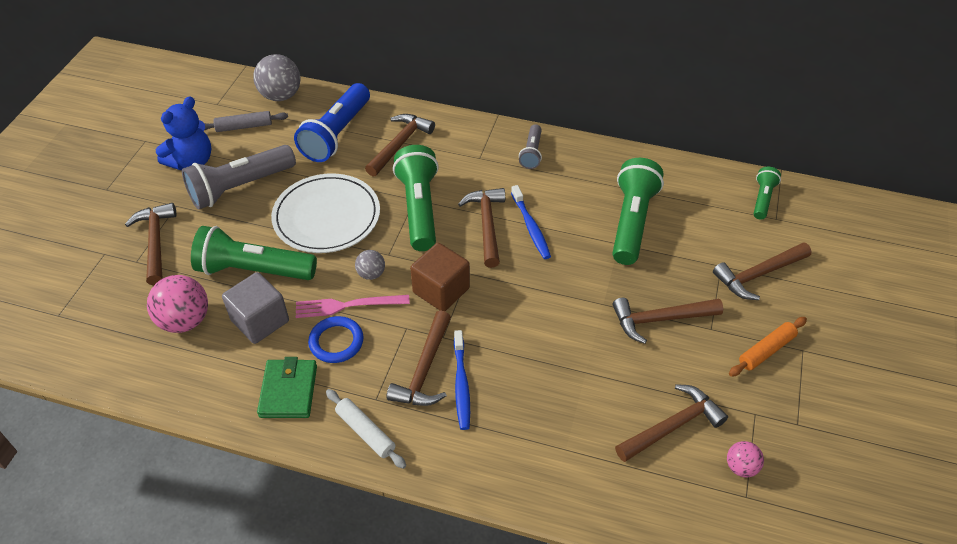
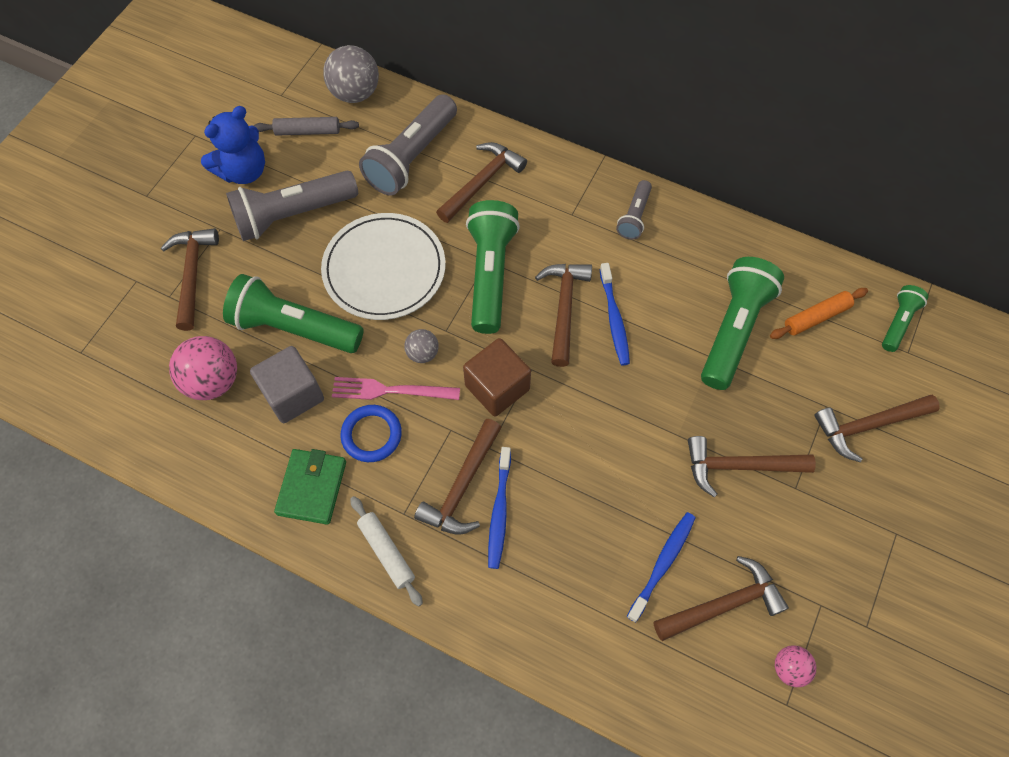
camera: 10 degrees right, 15 degrees up
blue flashlight [294,83,370,162] -> grey flashlight [359,94,457,196]
orange rolling pin [729,317,807,377] -> orange rolling pin moved to [770,288,868,339]
none -> blue toothbrush [627,512,696,622]

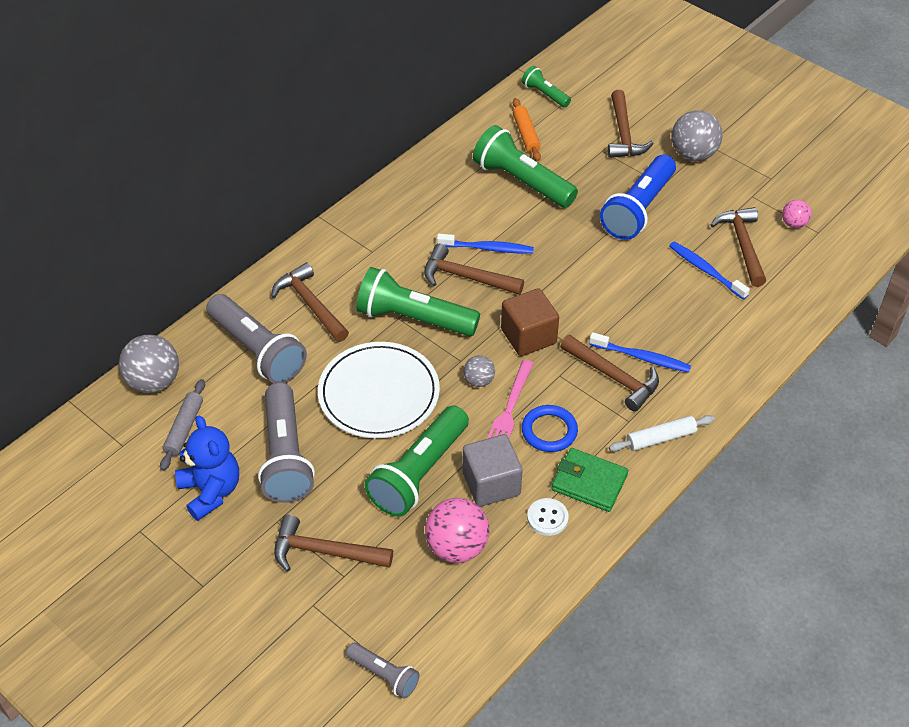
camera: 75 degrees left, 15 degrees down
grey flashlight [616,180,652,240] -> grey flashlight moved to [346,643,420,699]
brown hammer [688,436,816,497] -> blue flashlight [600,155,676,240]
none -> white button [527,498,569,536]
none -> grey ball [671,110,722,161]

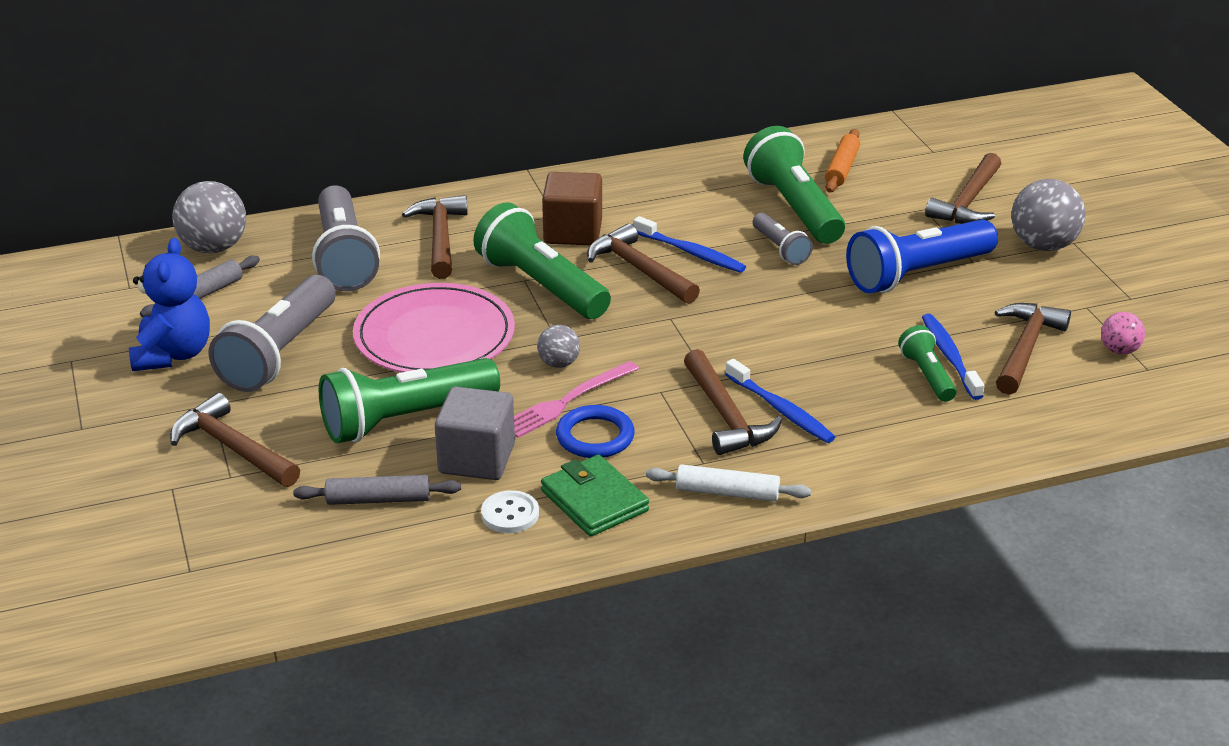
camera: 30 degrees right, 15 degrees down
white plate [318,342,440,438] -> pink plate [353,283,515,373]
grey flashlight [346,643,420,699] -> grey flashlight moved to [753,213,813,265]
pink ball [425,498,489,563] -> grey rolling pin [293,475,461,505]
brown cube [501,288,559,356] -> brown cube moved to [542,172,602,245]
green flashlight [522,66,571,107] -> green flashlight moved to [898,325,957,402]

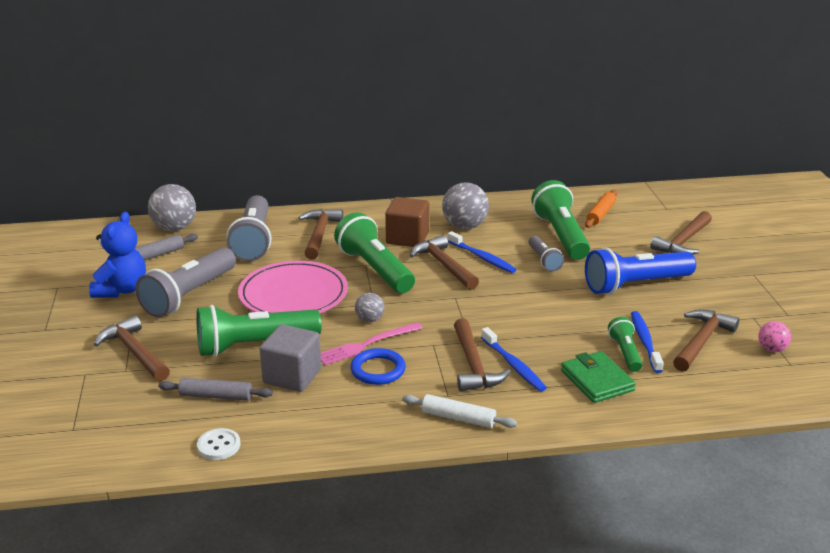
camera: 10 degrees right, 5 degrees down
white button [481,490,539,533] -> white button moved to [197,428,240,460]
green wallet [541,455,649,537] -> green wallet moved to [561,351,636,403]
grey ball [1011,179,1086,251] -> grey ball moved to [442,182,489,229]

